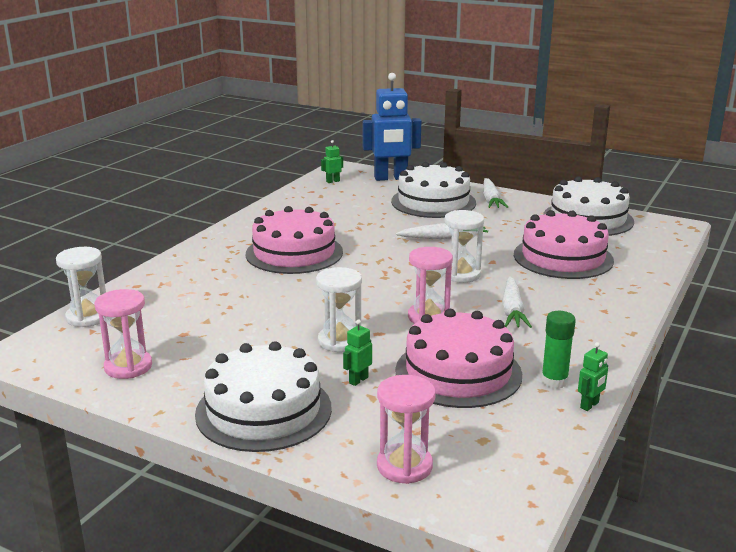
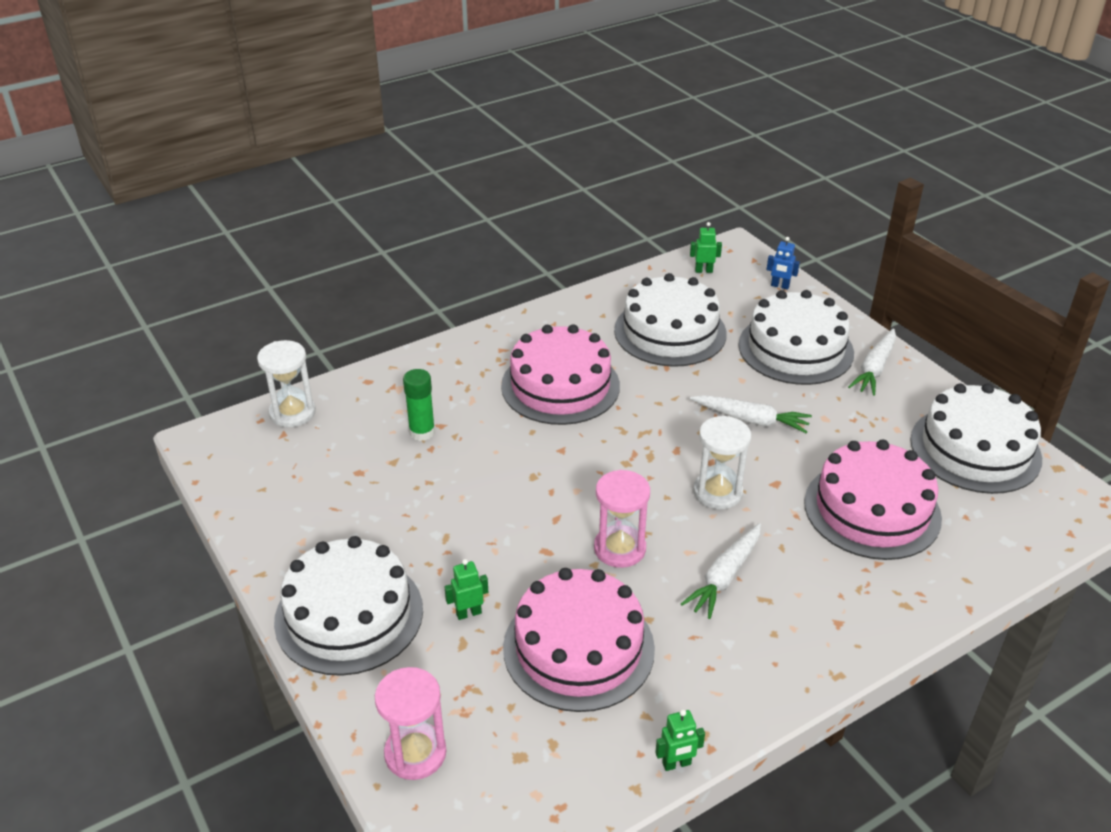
camera: 30 degrees right, 15 degrees up
pink hourglass [95,289,152,379] -> none
white hourglass [316,267,362,352] -> none
blue robot [362,73,421,181] -> blue robot [767,237,800,290], size x0.40
green glue stick [541,311,576,389] -> green glue stick moved to [403,369,435,441]
none -> white cake [614,273,727,367]

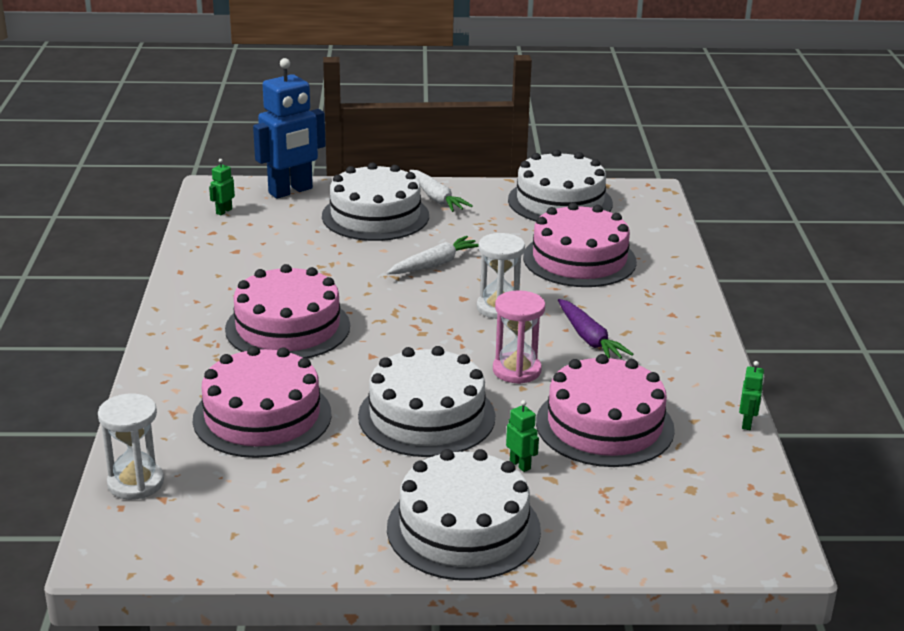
camera: 60 degrees left, 10 degrees down
pink hourglass [375,667,446,780] -> none
green glue stick [403,369,435,441] -> pink cake [193,346,332,458]
green robot [444,559,488,620] -> green robot turned 135 degrees clockwise [506,400,539,472]
white cake [614,273,727,367] -> white cake moved to [358,346,495,457]
white carrot [681,523,761,619] -> purple carrot [558,299,633,358]
blue robot [767,237,800,290] -> blue robot [253,58,326,199], size x2.49

